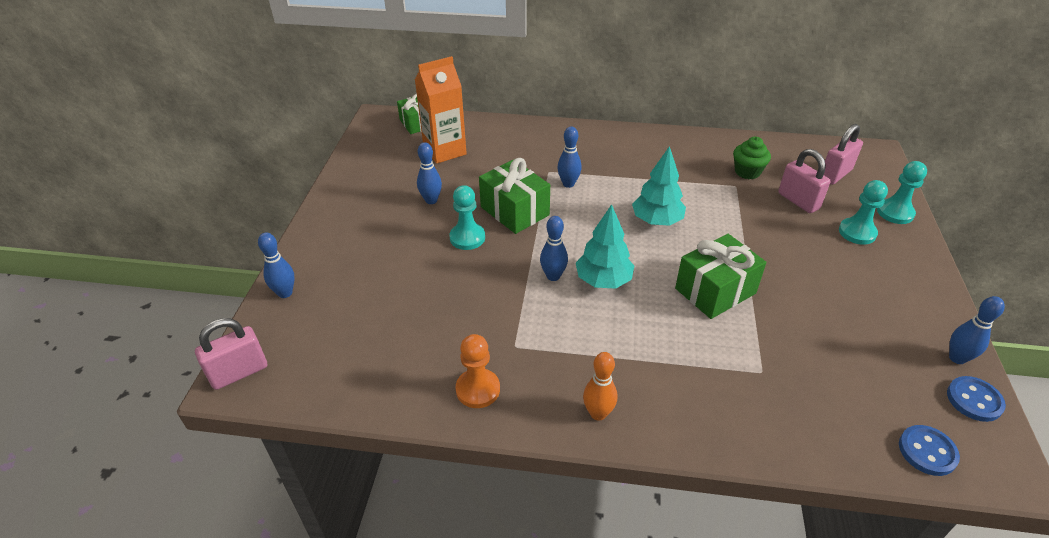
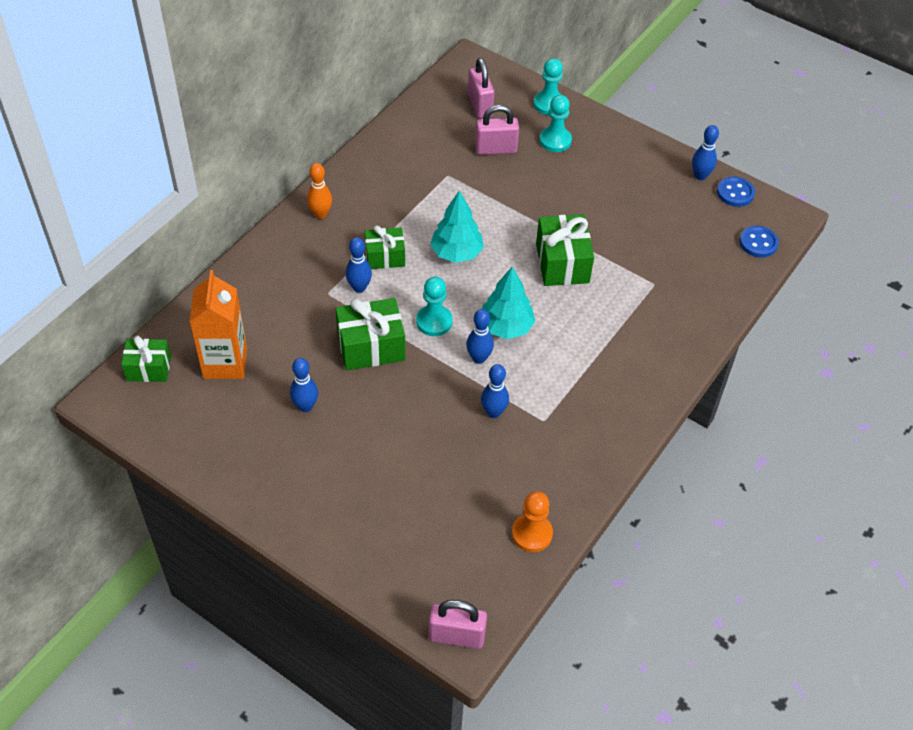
camera: 65 degrees left, 10 degrees up
pink padlock [195,318,267,390] -> pink padlock turned 75 degrees counterclockwise [429,600,487,649]
blue bowling pin [258,233,295,298] -> blue bowling pin moved to [481,364,509,418]
turquoise pawn [450,185,485,250] -> turquoise pawn moved to [416,277,453,336]
orange pawn [455,334,500,408] -> orange pawn moved to [512,491,553,552]
orange bowling pin [583,352,617,421] -> orange bowling pin moved to [307,163,332,219]
green cupcake [733,137,771,179] -> none
none -> green gift [365,225,405,269]

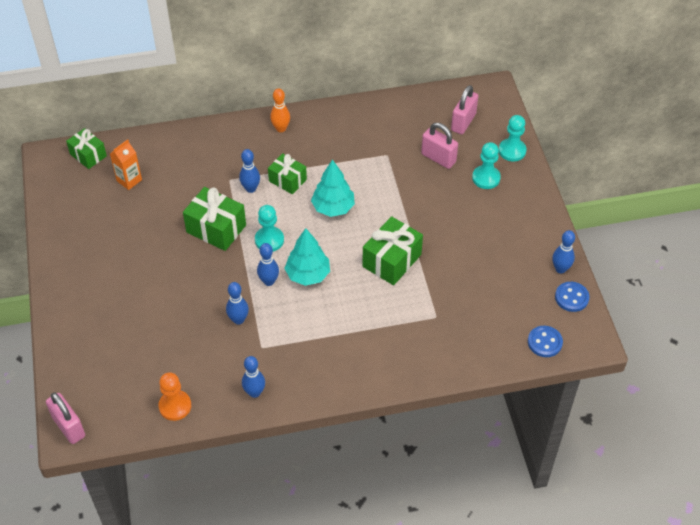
camera: 45 degrees right, 0 degrees up
orange carton [189,270,247,379] -> orange carton [110,139,142,190], size x0.60
blue bowling pin [290,358,318,412] -> blue bowling pin moved to [242,356,265,398]

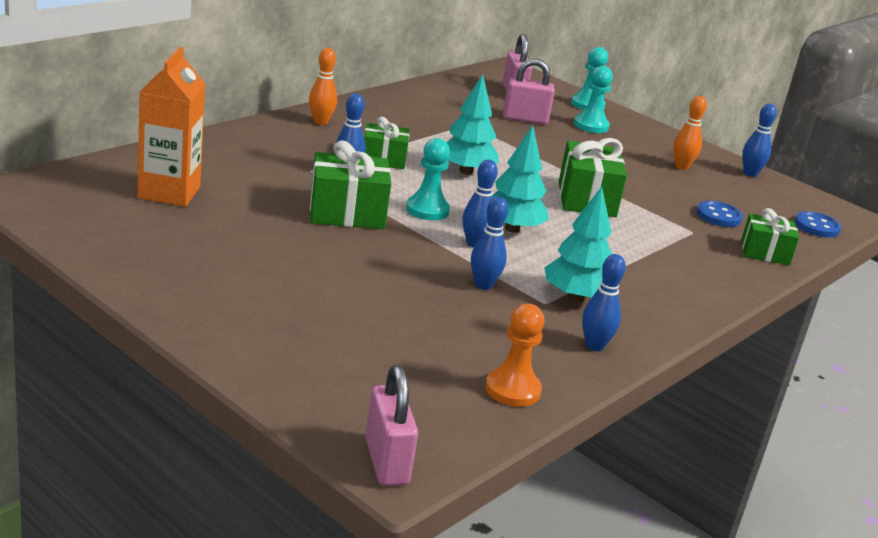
camera: 40 degrees left, 25 degrees down
pink padlock [46,393,85,444] -> pink padlock turned 60 degrees clockwise [365,365,418,486]
green gift [66,128,107,169] -> green gift moved to [741,208,799,265]
orange carton [110,139,142,190] -> orange carton [137,47,205,207], size x1.67
blue button [555,282,590,312] -> blue button moved to [697,201,743,227]
none -> turquoise tree [544,186,612,302]
none -> orange bowling pin [673,96,707,170]

